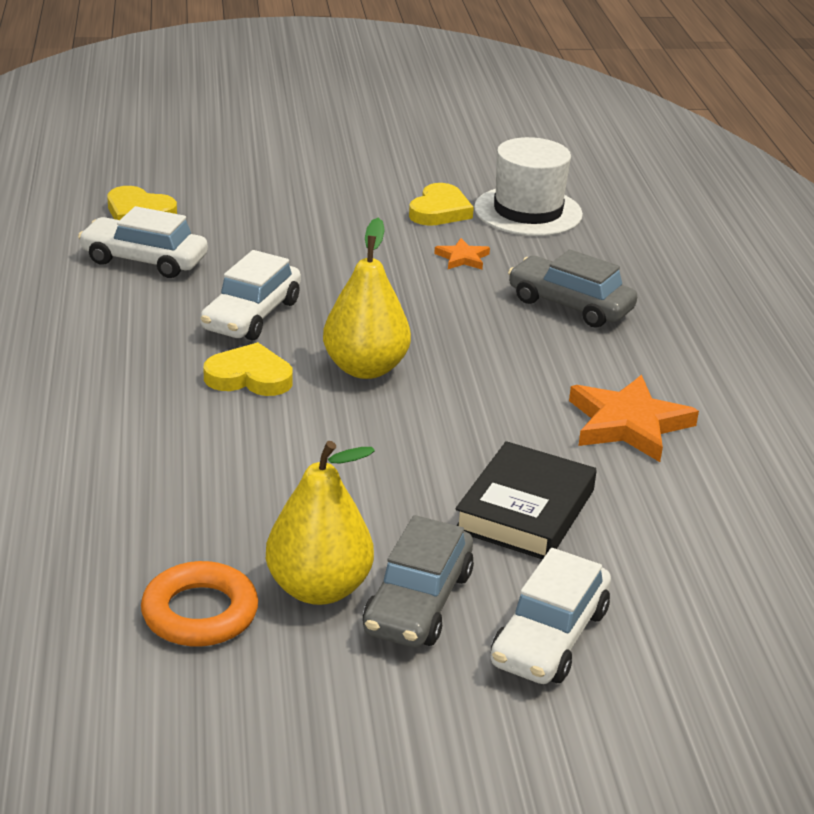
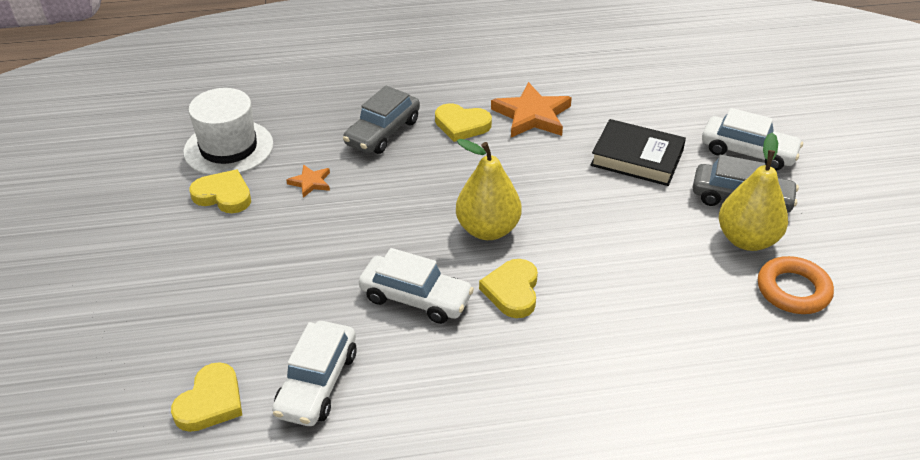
camera: 90 degrees left, 10 degrees up
none -> yellow heart [435,103,492,142]

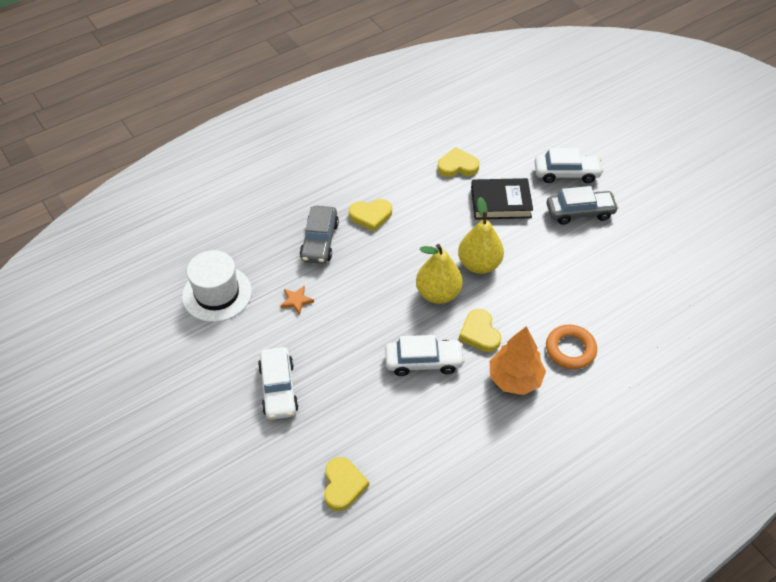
camera: 25 degrees left, 10 degrees up
yellow heart [190,169,251,213] -> yellow heart moved to [437,147,479,177]
white car [272,321,357,426] -> white car moved to [258,347,299,420]
orange star [491,82,572,137] -> none
yellow pear [719,133,788,251] -> yellow pear moved to [458,197,504,274]
orange ring [758,256,834,314] -> orange ring moved to [546,325,597,369]
none -> orange tree [490,326,546,395]

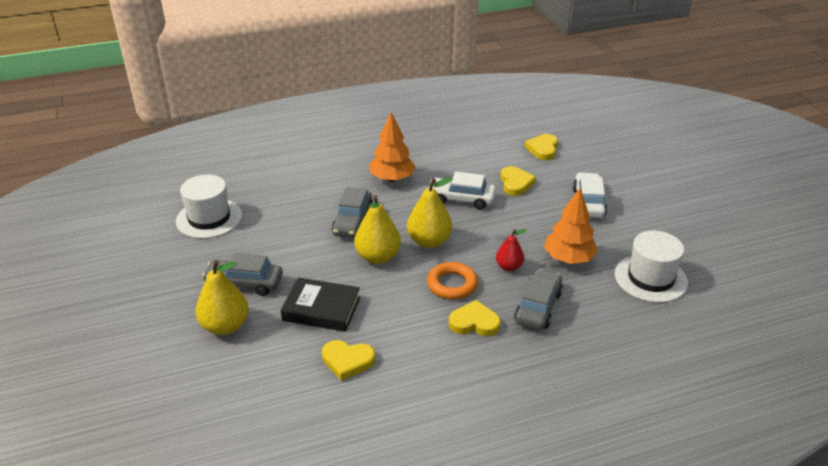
camera: 165 degrees left, 15 degrees down
orange star [281,286,314,315] -> orange tree [544,188,598,264]
yellow heart [459,309,501,352] -> yellow heart moved to [500,166,536,196]
white car [535,148,603,183] -> yellow pear [196,260,249,335]
orange ring [546,325,597,369] -> orange ring moved to [427,262,478,300]
none -> white hat [176,174,242,239]
none -> grey car [332,187,373,238]
none -> red pear [496,229,527,271]

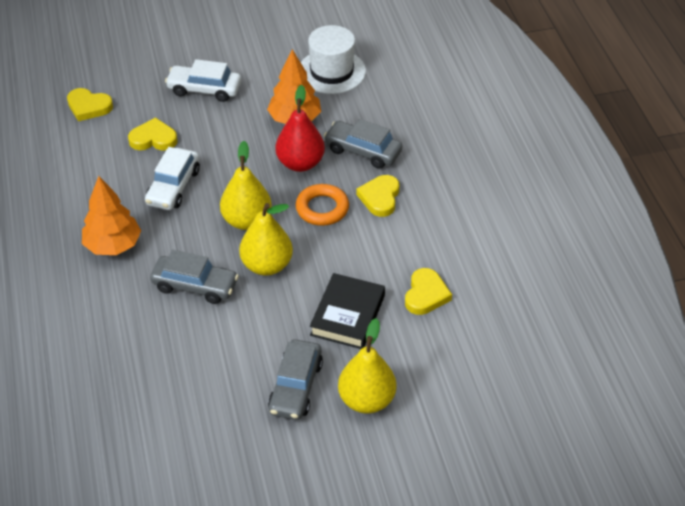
camera: 85 degrees left, 10 degrees up
white hat [176,174,242,239] -> none
red pear [496,229,527,271] -> red pear [275,85,325,172], size x1.66

